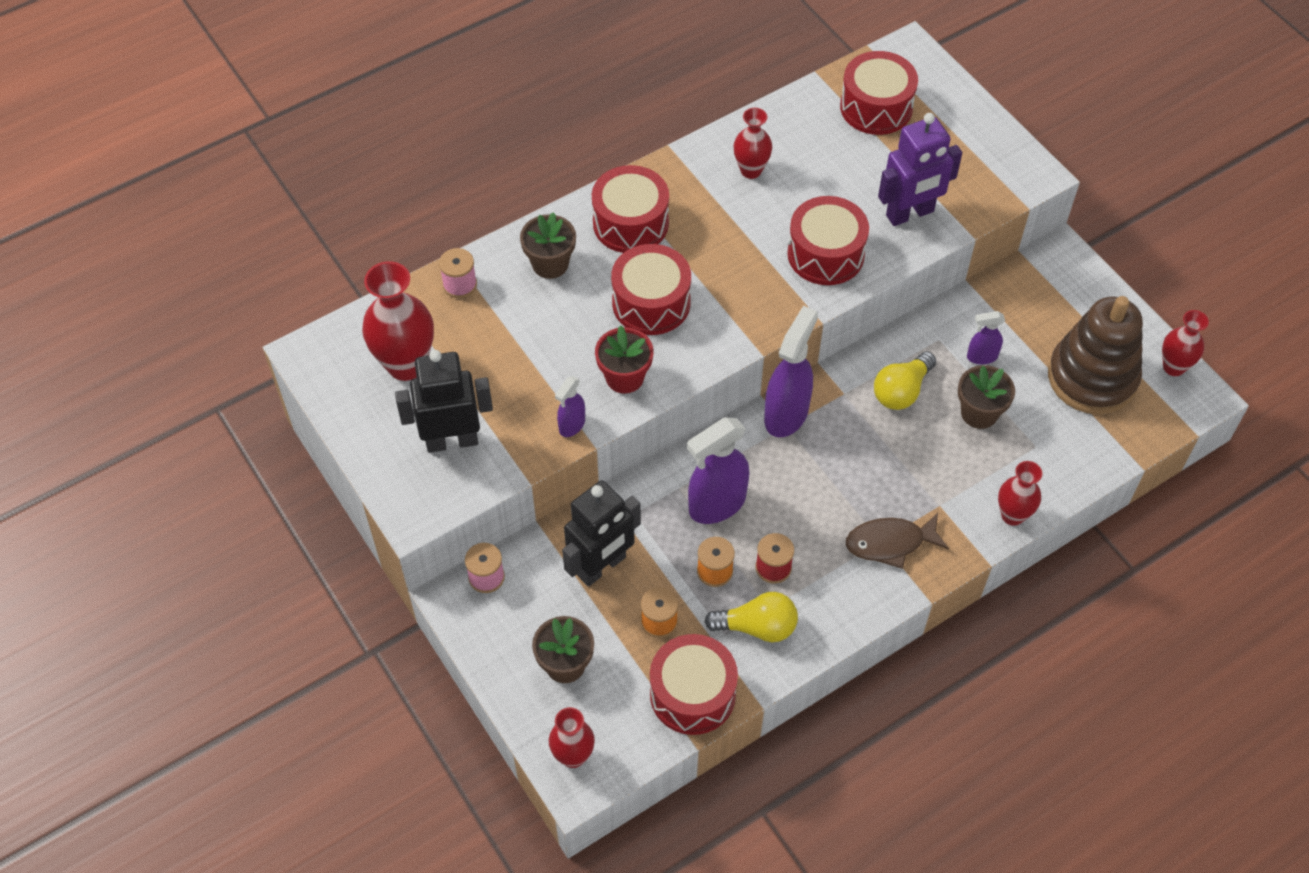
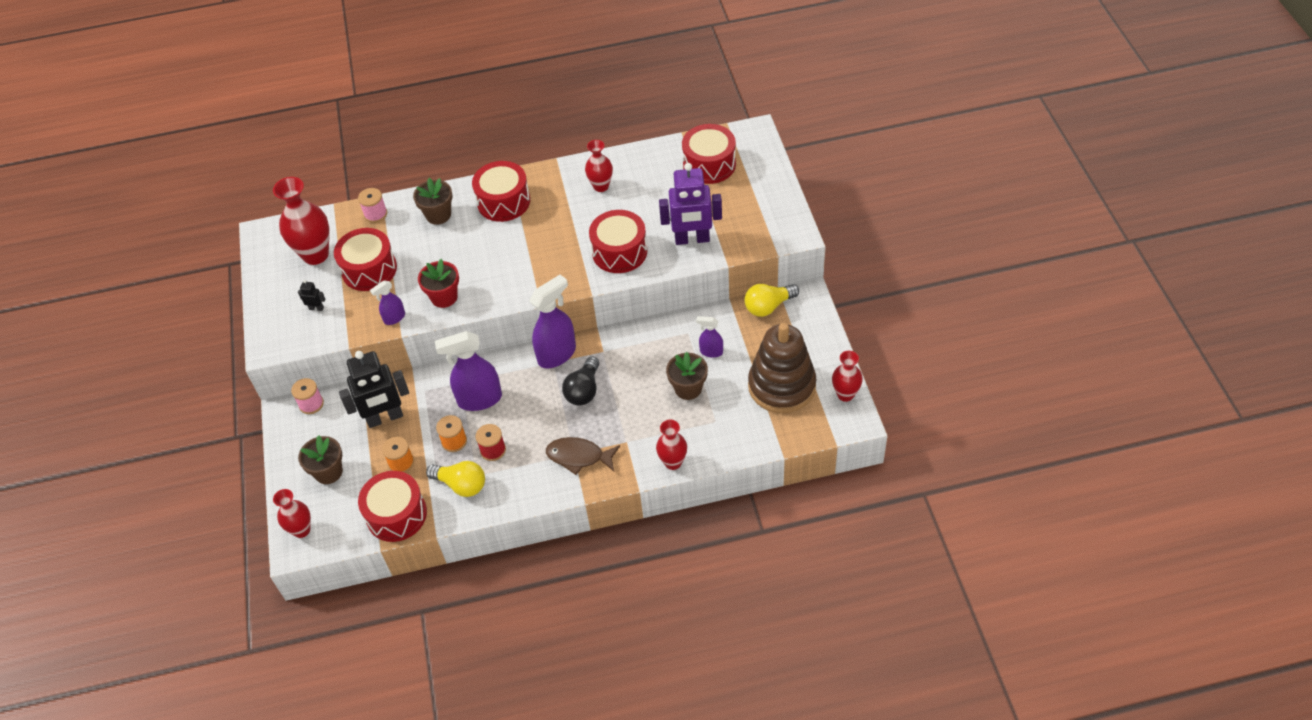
camera: 25 degrees right, 5 degrees down
black robot [395,350,493,453] -> black robot [298,280,325,311], size x0.41
red drum [611,244,691,335] -> red drum moved to [334,228,397,291]
yellow light bulb [874,352,936,410] -> yellow light bulb moved to [744,284,799,317]
none -> black light bulb [562,356,599,406]

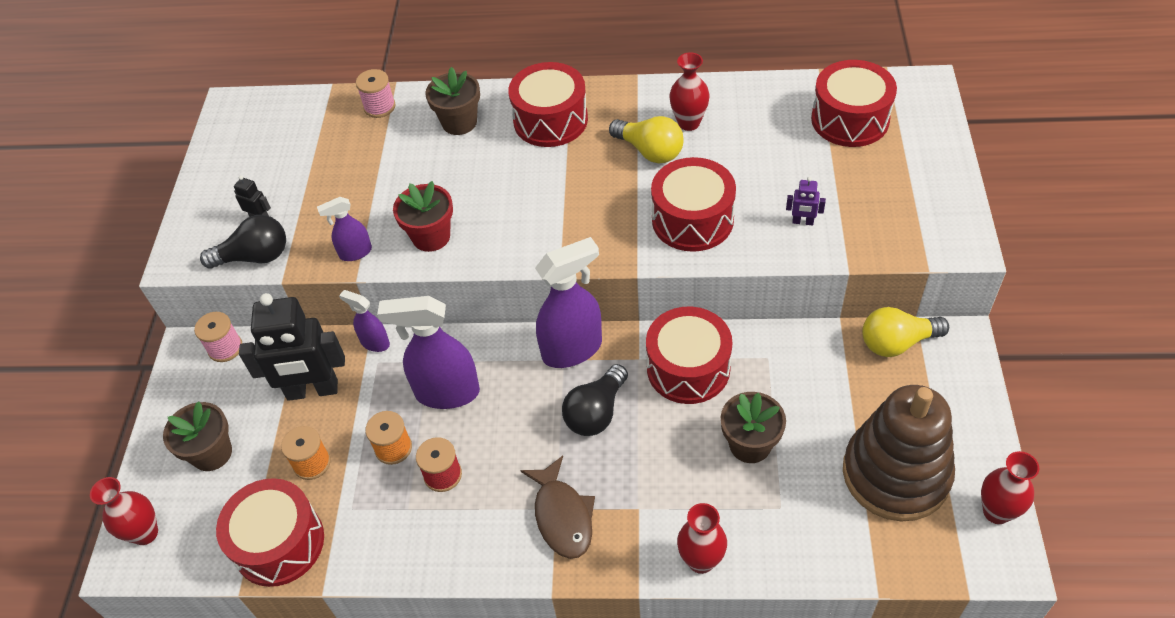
camera: 15 degrees right, 0 degrees up
red vase [273,177,330,265] -> none
red drum [334,228,397,291] -> red drum moved to [646,307,732,404]
yellow light bulb [426,461,485,497] -> yellow light bulb moved to [609,116,684,163]
brown fish [546,437,620,475] -> brown fish turned 135 degrees counterclockwise [520,456,595,559]
purple robot [659,163,722,245] -> purple robot [786,177,826,225], size x0.41
purple spray bottle [696,316,723,358] -> purple spray bottle moved to [339,290,390,352]
none -> black light bulb [200,215,286,269]

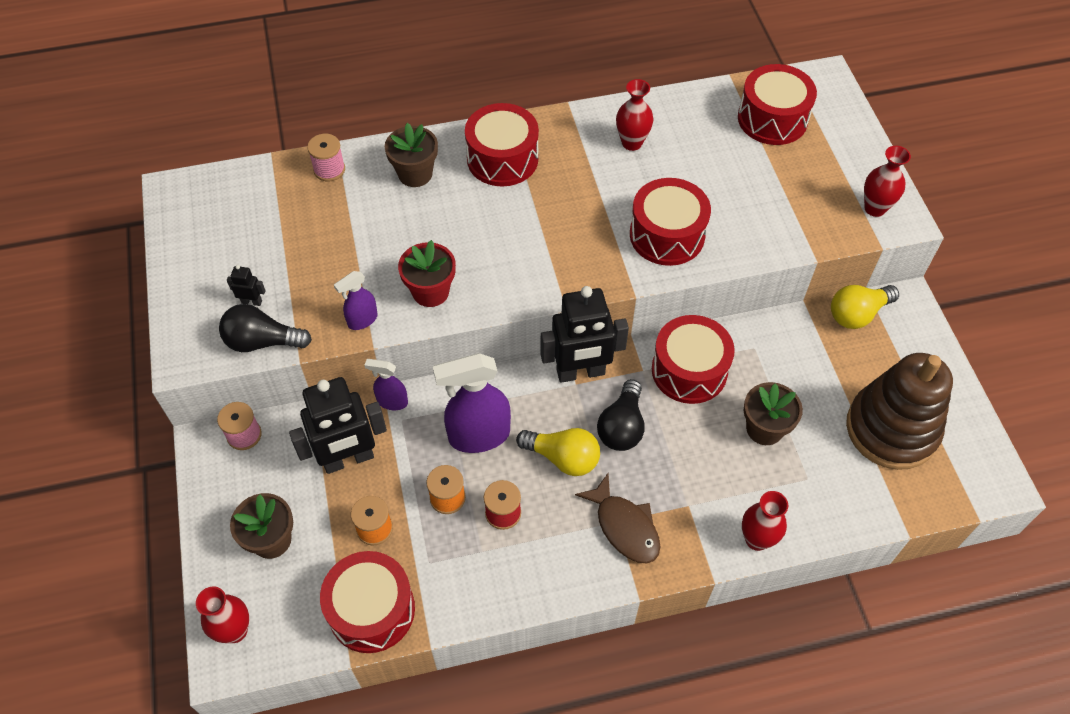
camera: 20 degrees left, 5 degrees up
black light bulb [200,215,286,269] -> black light bulb turned 150 degrees counterclockwise [219,304,312,352]
purple spray bottle [535,237,602,368] -> black robot [540,286,629,383]
yellow light bulb [609,116,684,163] -> yellow light bulb moved to [516,428,600,476]
purple robot [786,177,826,225] -> none
red vase [981,451,1039,524] -> red vase moved to [864,146,911,217]

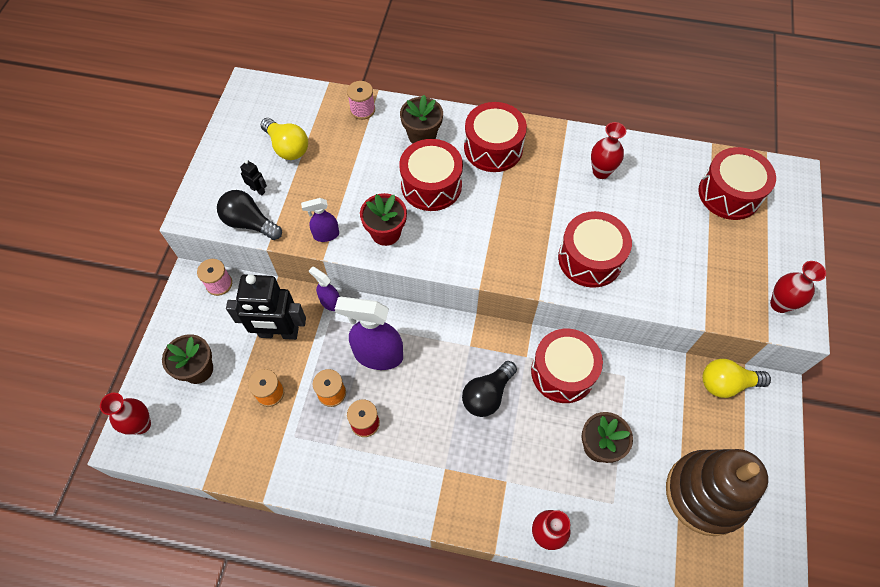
camera: 25 degrees right, 5 degrees up
red drum [320,551,415,653] -> red drum moved to [399,139,463,211]
yellow light bulb [516,428,600,476] -> yellow light bulb moved to [261,118,308,160]
black robot [540,286,629,383] -> none
brown fish [575,473,660,563] -> none

